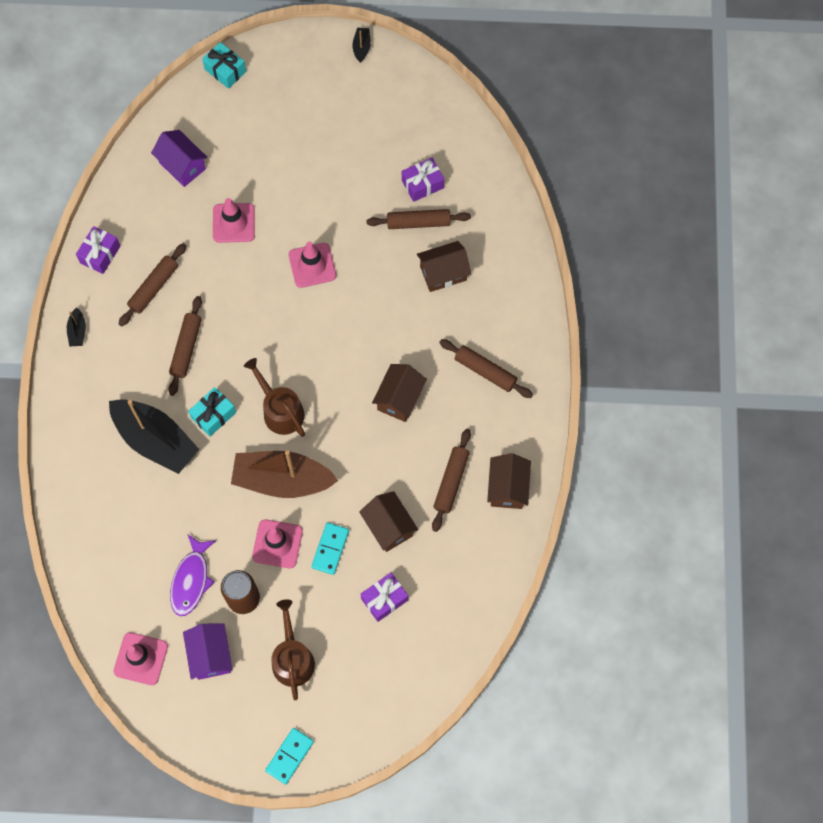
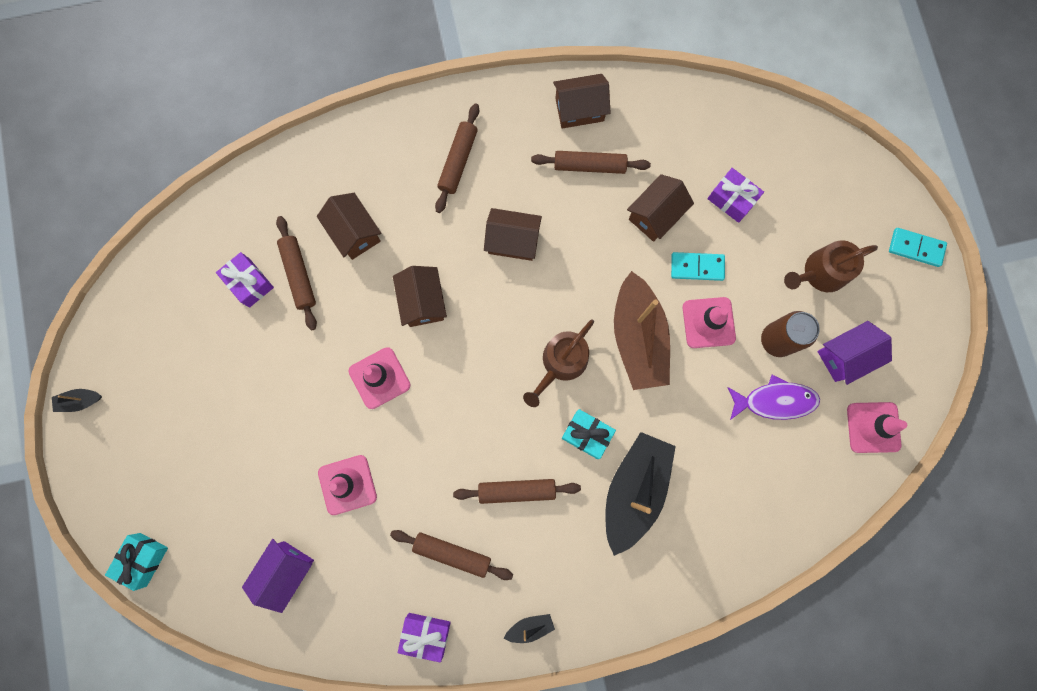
camera: 105 degrees left, 10 degrees up
none -> brown house [393,266,447,327]

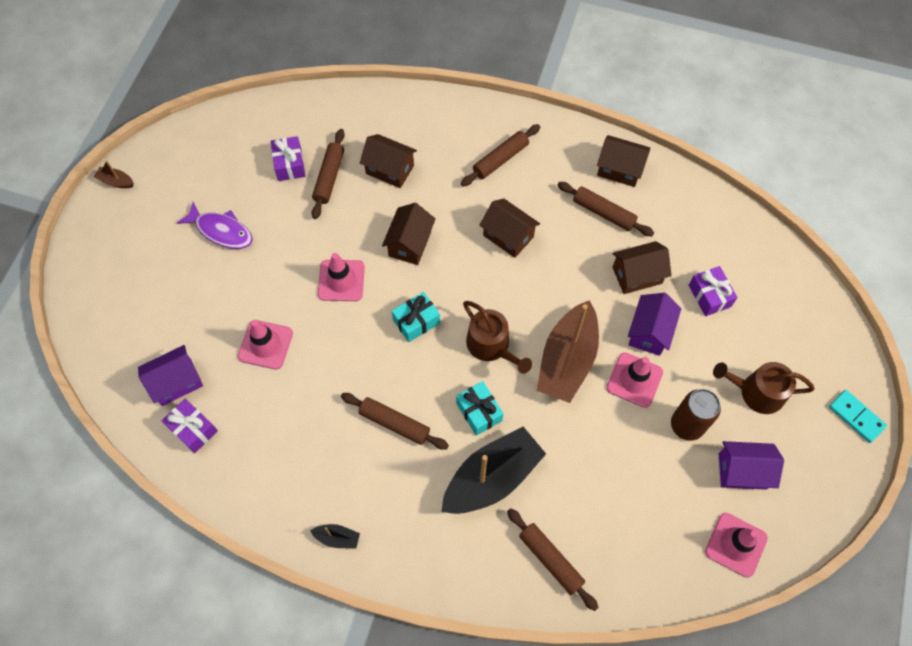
camera: 30 degrees right, 15 degrees down
black boat [52,389,102,412] -> brown boat [94,161,134,188]
turquoise gift [105,533,168,591] -> turquoise gift moved to [392,292,440,342]
brown house [317,193,381,260] -> brown house turned 60 degrees counterclockwise [360,134,417,188]
brown rolling pin [390,530,513,580] -> brown rolling pin moved to [507,508,599,611]
purple gift [398,613,451,663] -> purple gift moved to [162,399,218,453]
brown watering can [523,320,594,407] -> brown watering can turned 105 degrees counterclockwise [463,301,532,374]
turquoise domino [671,252,725,281] -> purple house [628,293,681,356]
purple fish [727,375,820,420] -> purple fish moved to [177,202,253,249]

